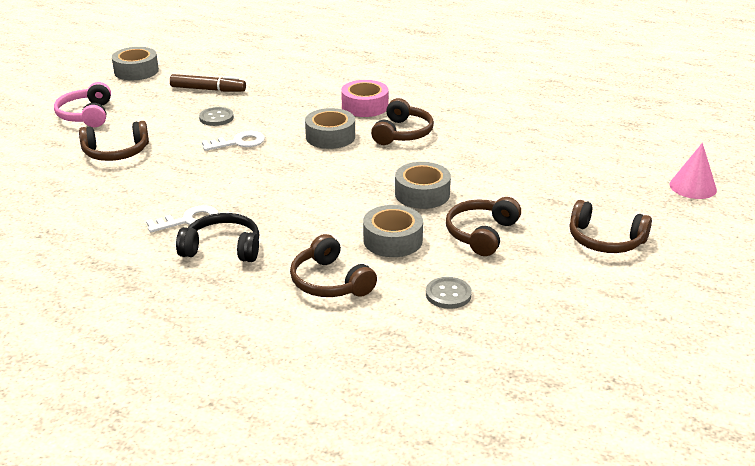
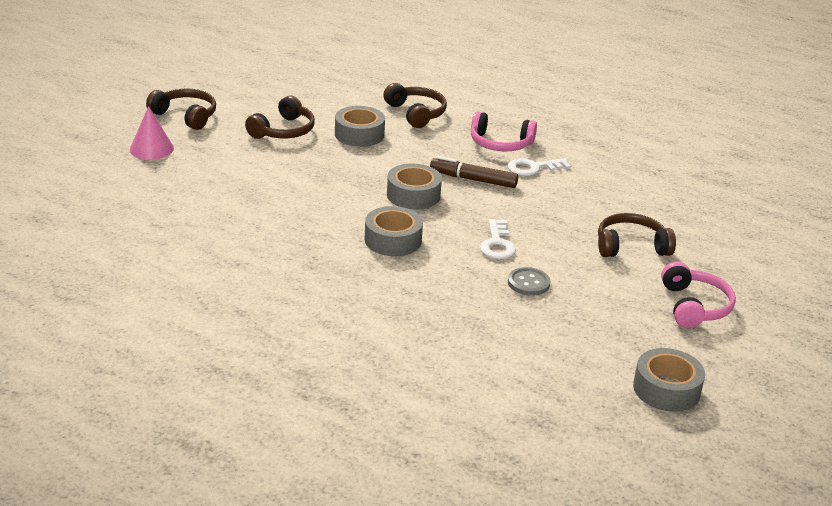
camera: 175 degrees left, 0 degrees up
brown marker [170,74,246,92] -> brown marker moved to [430,156,518,188]
black headphones [176,213,260,262] -> pink headphones [471,111,537,151]
white key [201,131,265,151] -> white key turned 75 degrees counterclockwise [480,219,516,259]
pink tape [341,80,389,117] -> none
brown headphones [371,98,434,145] -> none
grey tape [395,162,451,209] -> grey tape moved to [387,163,442,210]
grey button [426,277,472,309] -> none
pink cone [670,143,717,199] -> pink cone moved to [130,106,174,160]

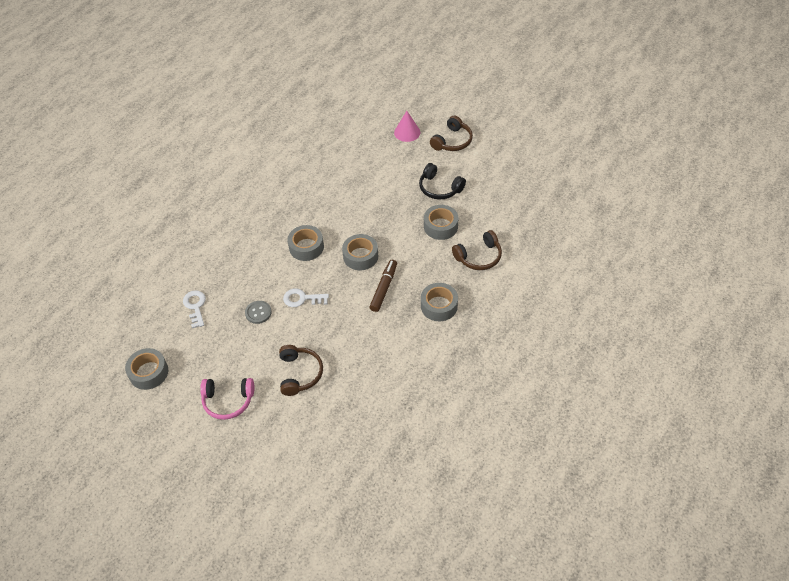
camera: 95 degrees right, 20 degrees up
brown headphones [245,96,315,139] -> black headphones [419,163,466,200]
pink headphones [471,111,537,151] -> grey tape [421,283,458,321]
white key [508,158,571,176] -> white key moved to [183,290,206,328]

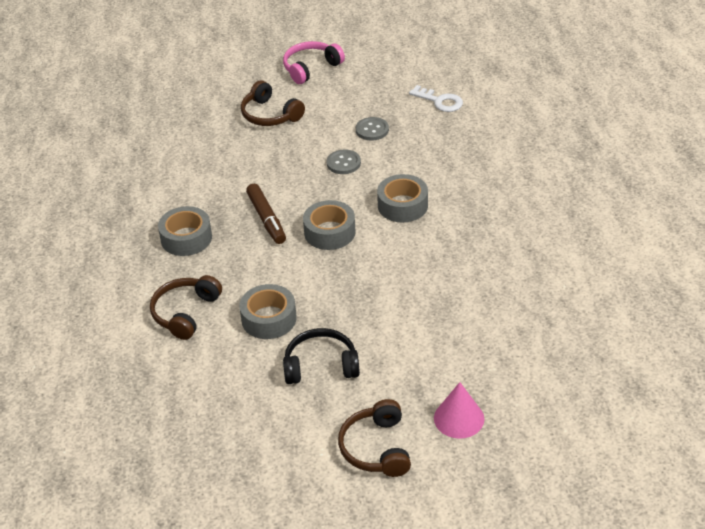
camera: 140 degrees right, 10 degrees down
grey tape [125,348,168,390] -> none
white key [283,288,329,307] -> grey button [327,149,361,174]

